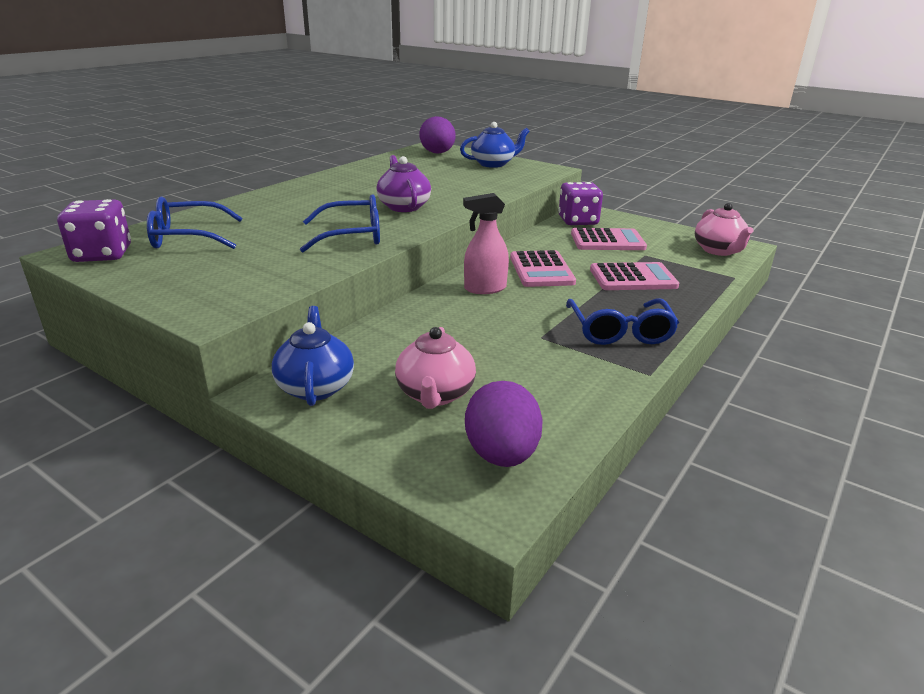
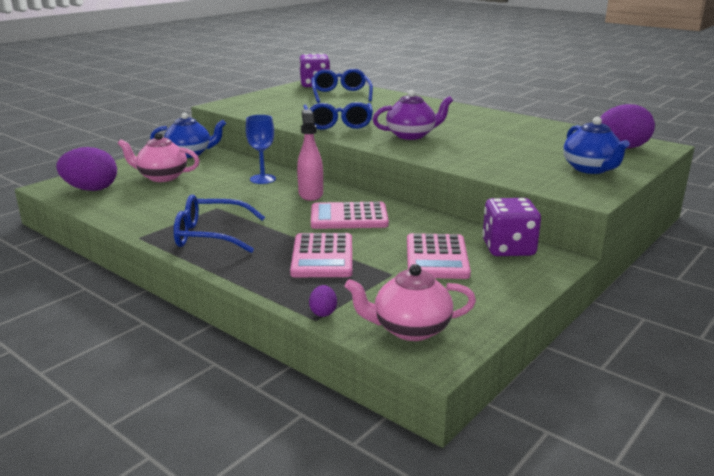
camera: 95 degrees right, 5 degrees down
none -> blue goblet [246,115,276,184]
none -> purple egg [309,285,337,317]

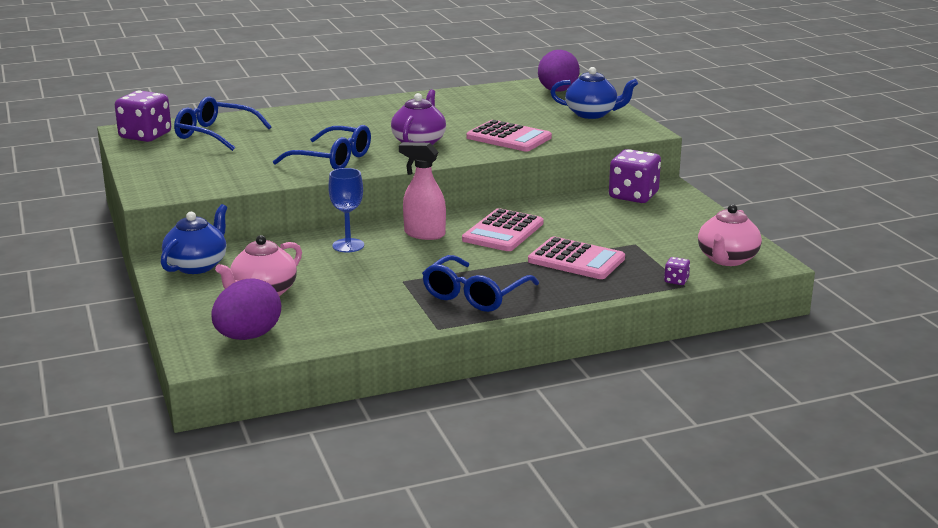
camera: 60 degrees left, 0 degrees up
purple egg [309,285,337,317] -> purple dice [664,257,690,285]
pink calculator [407,233,471,279] -> pink calculator moved to [467,120,552,151]

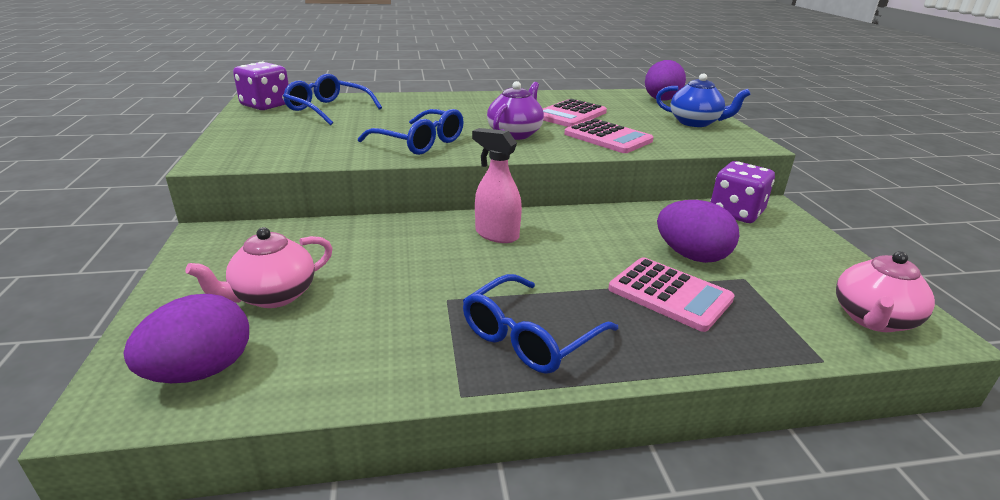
camera: 10 degrees right, 5 degrees up
blue teapot [161,204,227,274] -> none
blue goblet [328,168,364,253] -> none
pink calculator [462,208,543,251] -> pink calculator moved to [543,99,607,127]
purple dice [664,257,690,285] -> none
none -> purple egg [657,200,739,263]

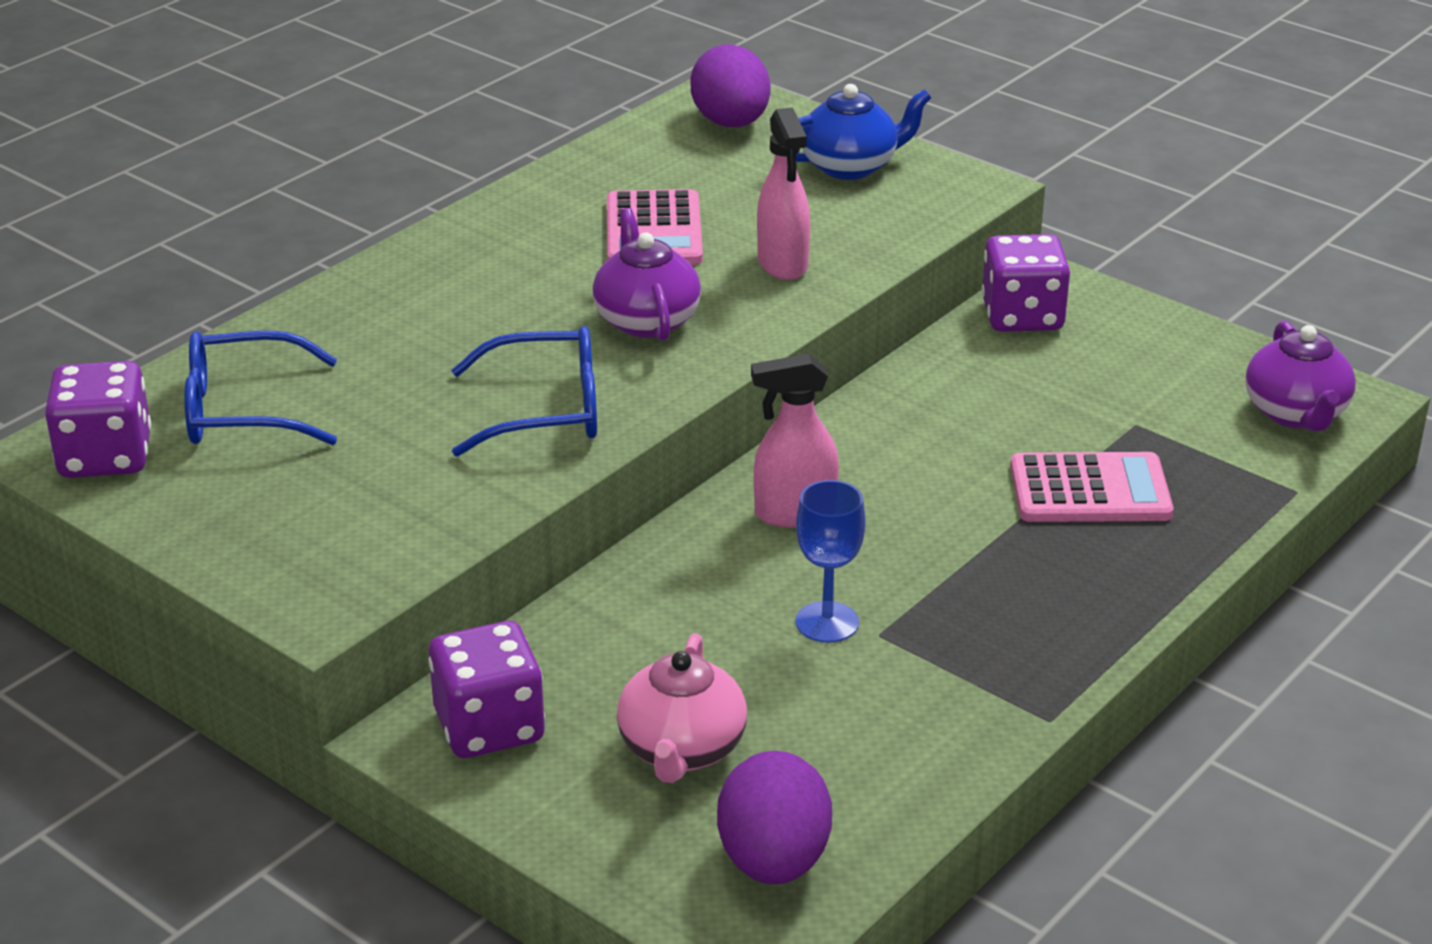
camera: 40 degrees left, 5 degrees up
blue glasses [463,274,618,374] -> none
pink calculator [564,119,653,153] -> pink spray bottle [757,107,810,280]
purple egg [657,200,739,263] -> none
pink teapot [836,251,935,332] -> purple teapot [1245,321,1356,431]
none -> purple dice [428,621,545,758]
none -> blue goblet [796,480,866,643]

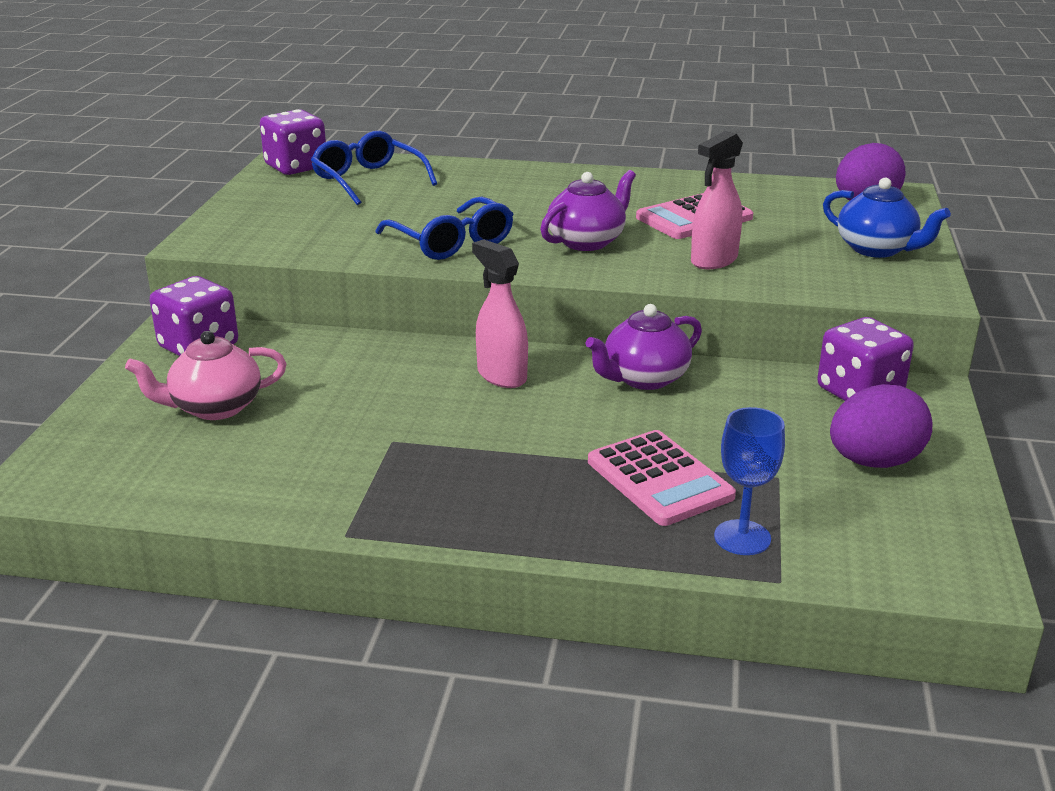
camera: 60 degrees right, 5 degrees down
purple egg [717,751,832,885] -> purple egg moved to [830,384,933,468]
blue goblet [796,480,866,643] -> blue goblet moved to [714,407,785,555]
purple teapot [1245,321,1356,431] -> purple teapot moved to [586,304,702,390]

